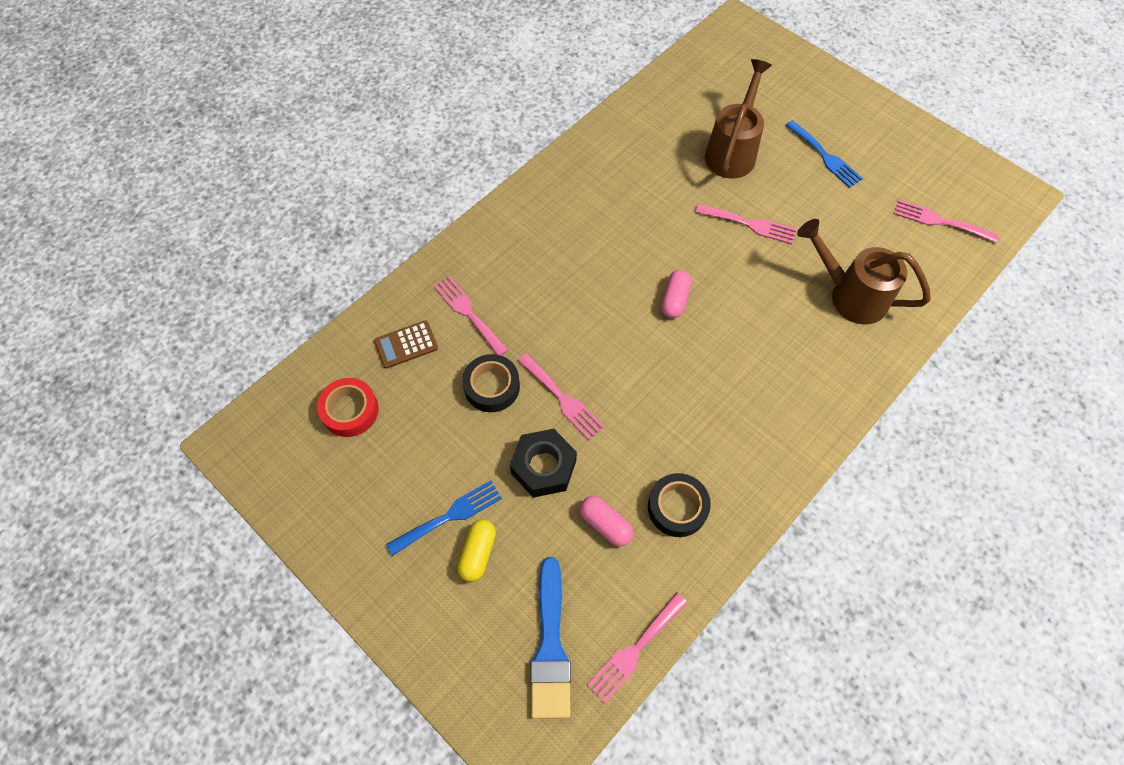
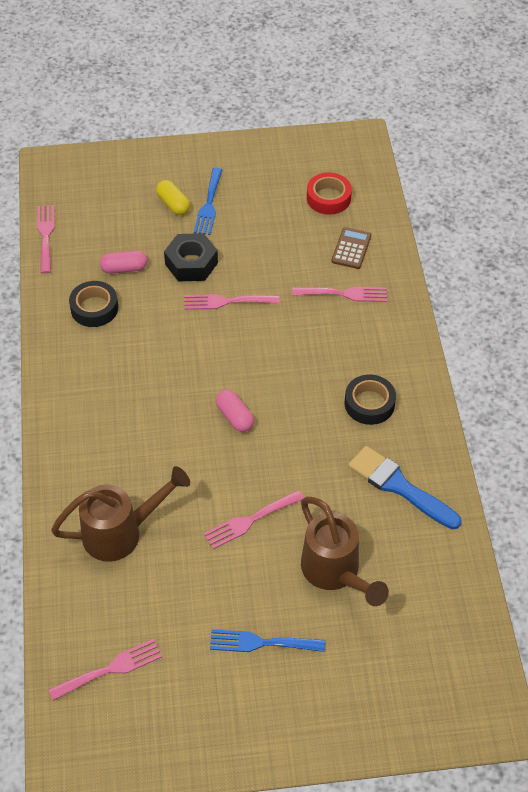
camera: 130 degrees right, 10 degrees down
black tape [462,354,520,412] -> black tape moved to [345,374,396,425]
blue brush [530,557,571,719] -> blue brush moved to [348,446,462,529]

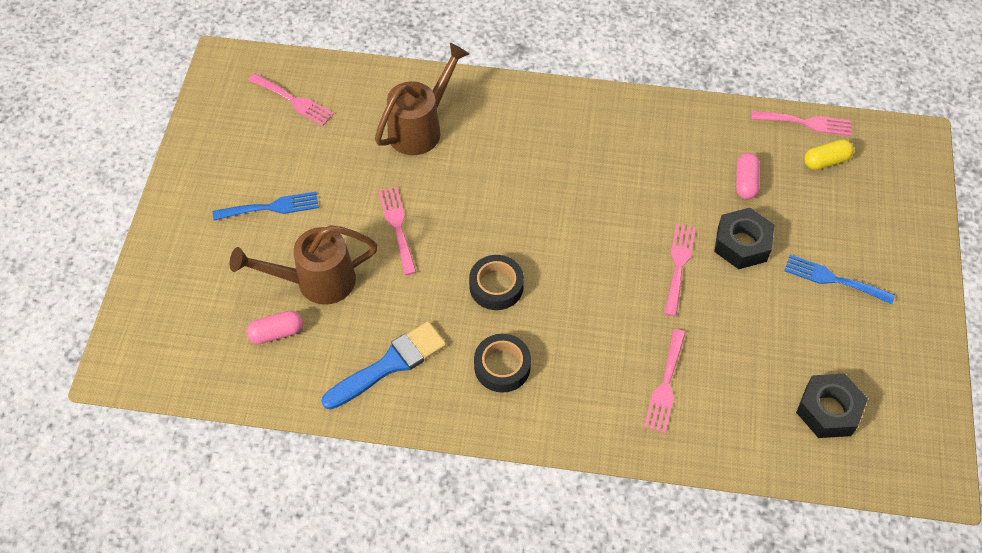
camera: 105 degrees right, 5 degrees up
pink fork [48,639,162,701] -> pink fork turned 45 degrees counterclockwise [248,73,334,126]
brown watering can [51,466,190,562] -> brown watering can turned 135 degrees counterclockwise [375,43,469,155]
black tape [69,281,118,327] -> black tape moved to [469,255,524,310]
yellow capsule [156,180,190,215] -> yellow capsule moved to [804,139,854,170]
blue fork [210,629,325,652] -> blue fork turned 60 degrees clockwise [213,192,319,220]
pink capsule [216,390,254,432] -> pink capsule moved to [246,311,303,344]
red tape [307,172,352,215] -> black nut [796,374,868,438]
brown calculator [331,227,371,269] -> none

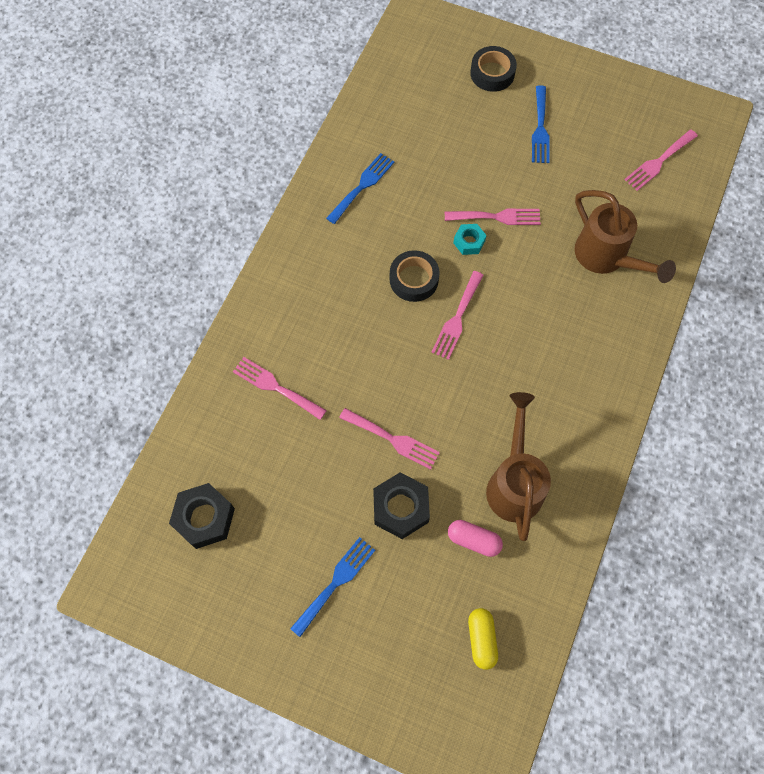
camera: 105 degrees right, 10 degrees up
brown watering can [230,225,378,305] -> brown watering can moved to [486,392,551,541]
pink capsule [246,311,303,344] -> none
blue brush [321,321,446,410] -> blue fork [326,153,394,224]
black tape [474,334,531,393] -> black tape moved to [470,46,517,92]
pink fork [751,111,852,136] -> pink fork moved to [431,271,484,360]
none -> turquoise nut [453,224,487,255]

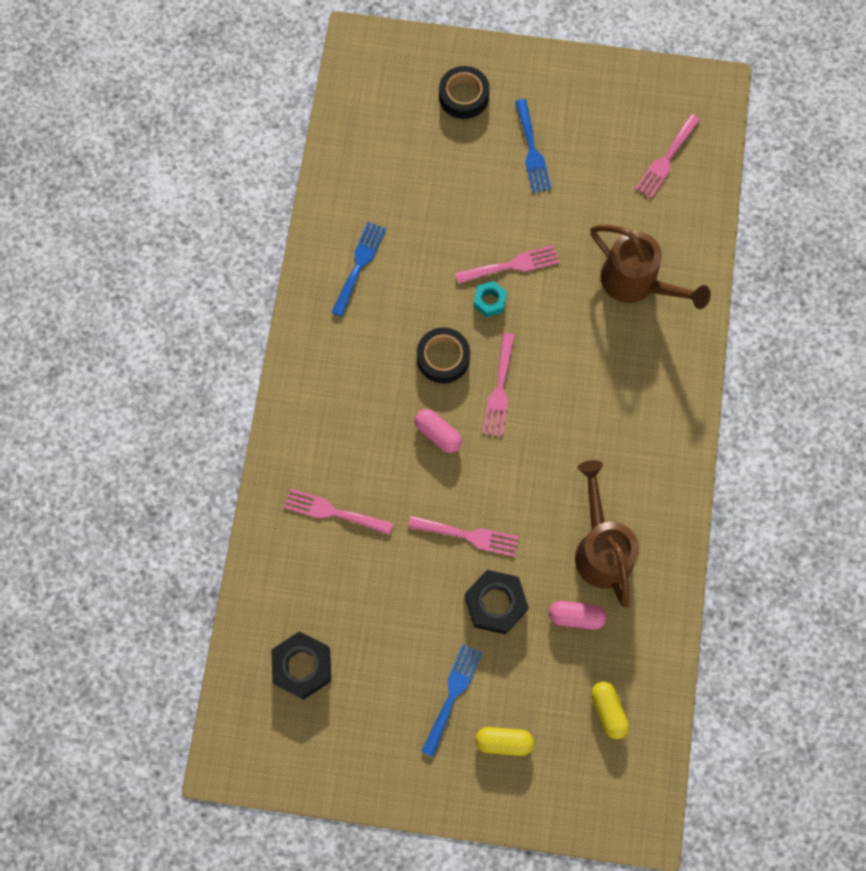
camera: 15 degrees left, 5 degrees up
none -> pink capsule [415,409,462,453]
none -> yellow capsule [475,727,534,756]

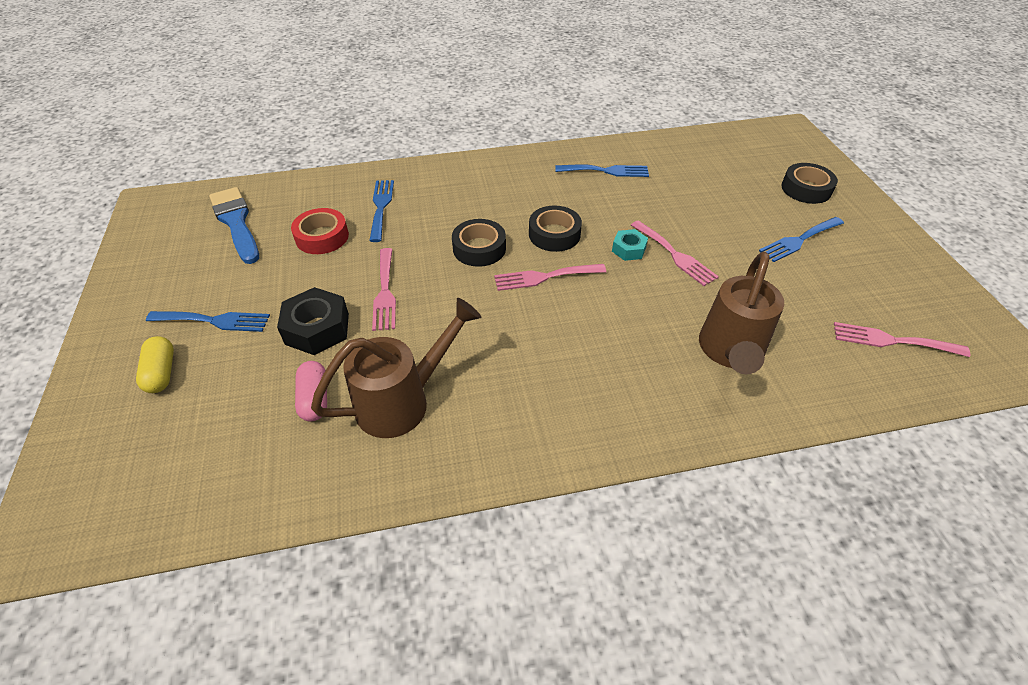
camera: 70 degrees right, 25 degrees down
black nut [271,631,331,699] -> blue brush [209,187,259,264]
pink fork [284,488,393,535] -> blue fork [369,180,394,242]
pink capsule [415,409,462,453] -> black tape [452,219,506,267]
yellow capsule [591,682,629,739] -> none
none -> red tape [291,208,349,254]

